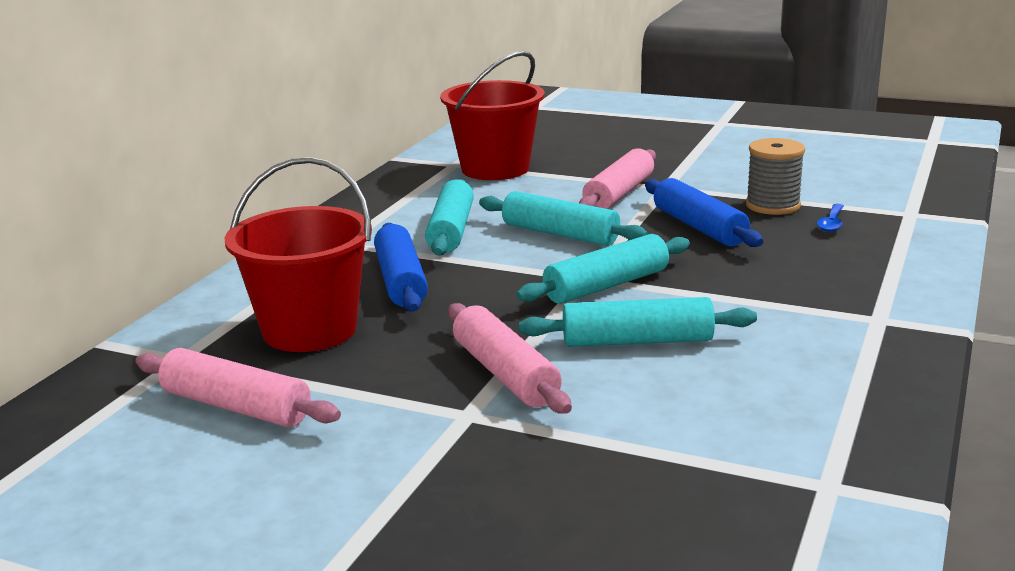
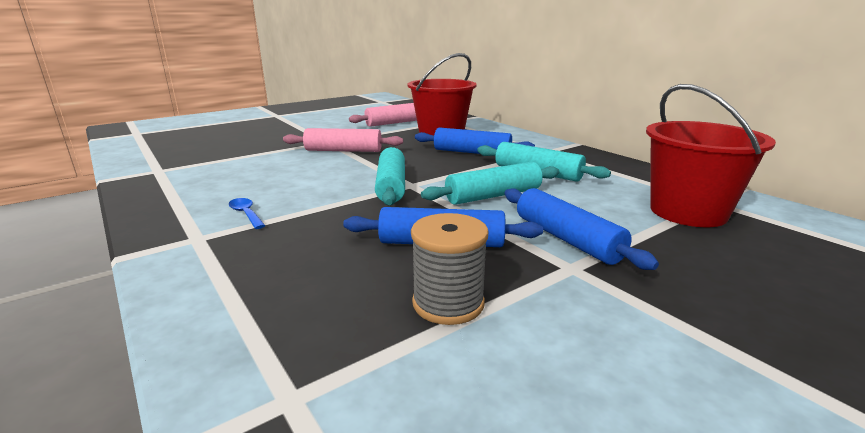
camera: 120 degrees right, 0 degrees up
turquoise rolling pin [519,297,757,347] -> none
pink rolling pin [579,148,656,209] -> blue rolling pin [505,188,659,270]
blue spoon [817,204,844,232] -> blue spoon moved to [228,198,265,229]

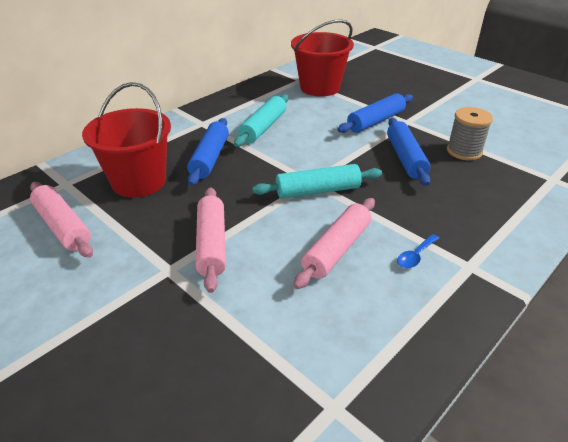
camera: 100 degrees left, 15 degrees up
turquoise rolling pin [421,162,560,205] -> none
none -> pink rolling pin [293,198,375,289]

